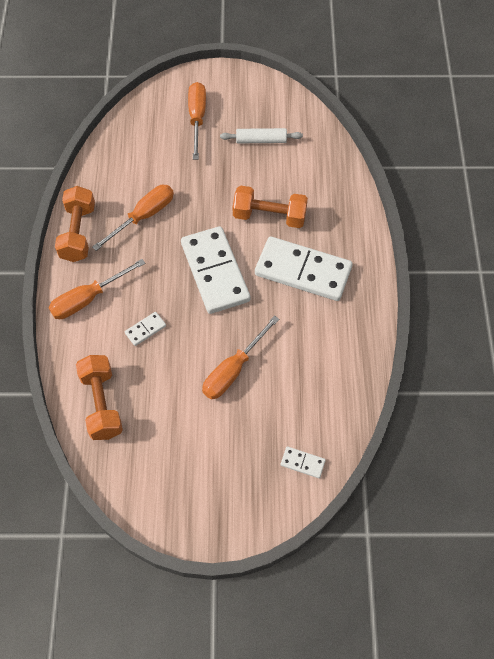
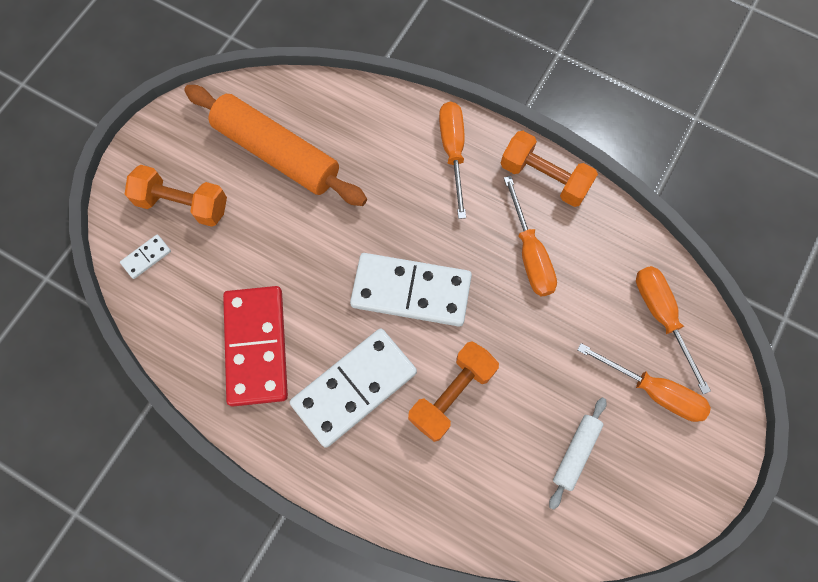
camera: 120 degrees right, 10 degrees up
orange dumbbell [76,355,123,440] -> orange dumbbell moved to [125,165,227,227]
white domino [125,312,166,346] -> none
orange screwdriver [202,315,279,399] -> orange screwdriver moved to [636,266,711,394]
none -> orange rolling pin [184,85,367,206]
none -> red domino [223,286,288,407]

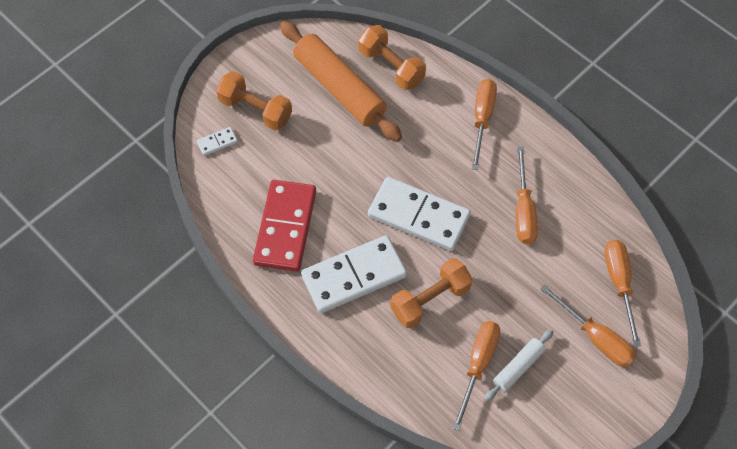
camera: 15 degrees right, 10 degrees down
orange dumbbell [501,131,598,207] -> orange dumbbell moved to [358,25,426,90]
none -> orange screwdriver [452,321,501,431]

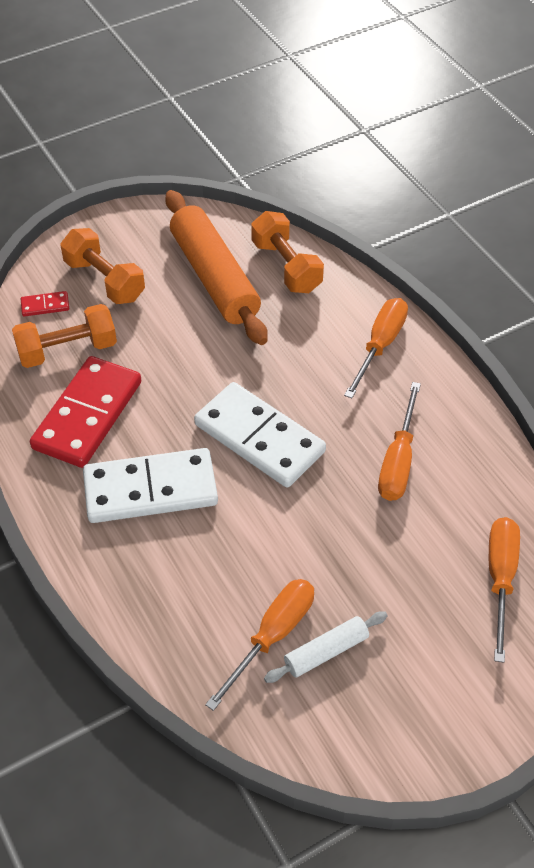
camera: 15 degrees right, 10 degrees down
white domino [197,127,238,156] -> red domino [21,291,69,317]
orange dumbbell [390,258,473,328] -> orange dumbbell moved to [12,304,117,368]
orange screwdriver [540,284,637,367] -> none

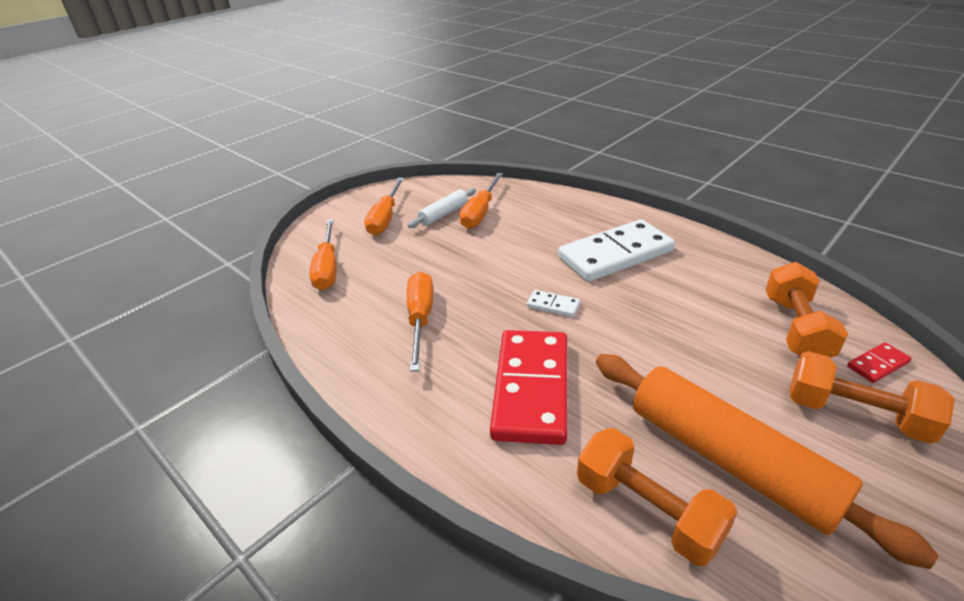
camera: 165 degrees right, 15 degrees down
orange dumbbell [12,304,117,368] -> orange dumbbell turned 45 degrees counterclockwise [765,262,848,358]
red domino [30,356,141,468] -> red domino moved to [490,330,567,445]
white domino [194,382,326,488] -> white domino [527,290,580,317], size x0.41
orange screwdriver [344,298,408,398] -> orange screwdriver moved to [364,178,404,235]

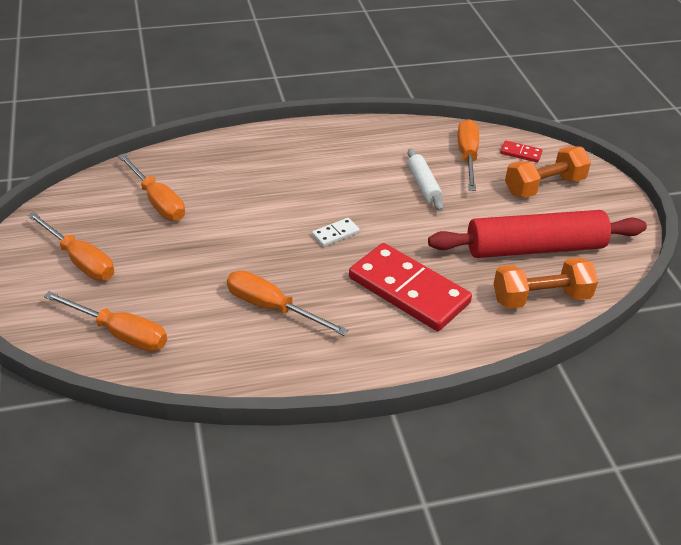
camera: 60 degrees left, 5 degrees up
white rolling pin [408,188,476,228] -> white rolling pin moved to [408,148,443,211]
white domino [558,219,675,282] -> none
orange rolling pin [596,354,939,569] -> red rolling pin [428,210,647,258]
orange dumbbell [765,262,848,358] -> orange screwdriver [457,119,479,191]
red domino [847,342,912,383] -> red domino turned 75 degrees counterclockwise [500,140,543,163]

